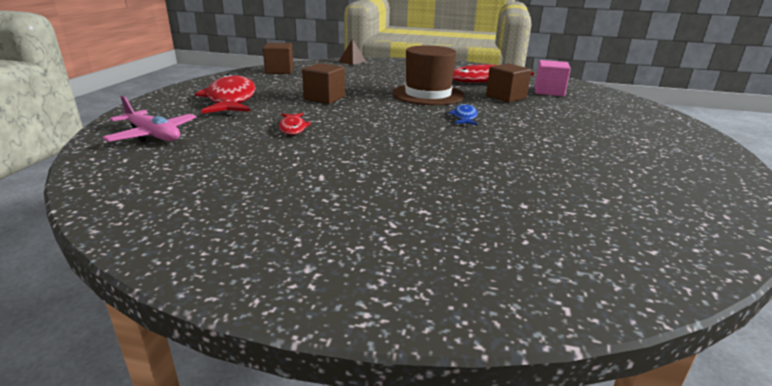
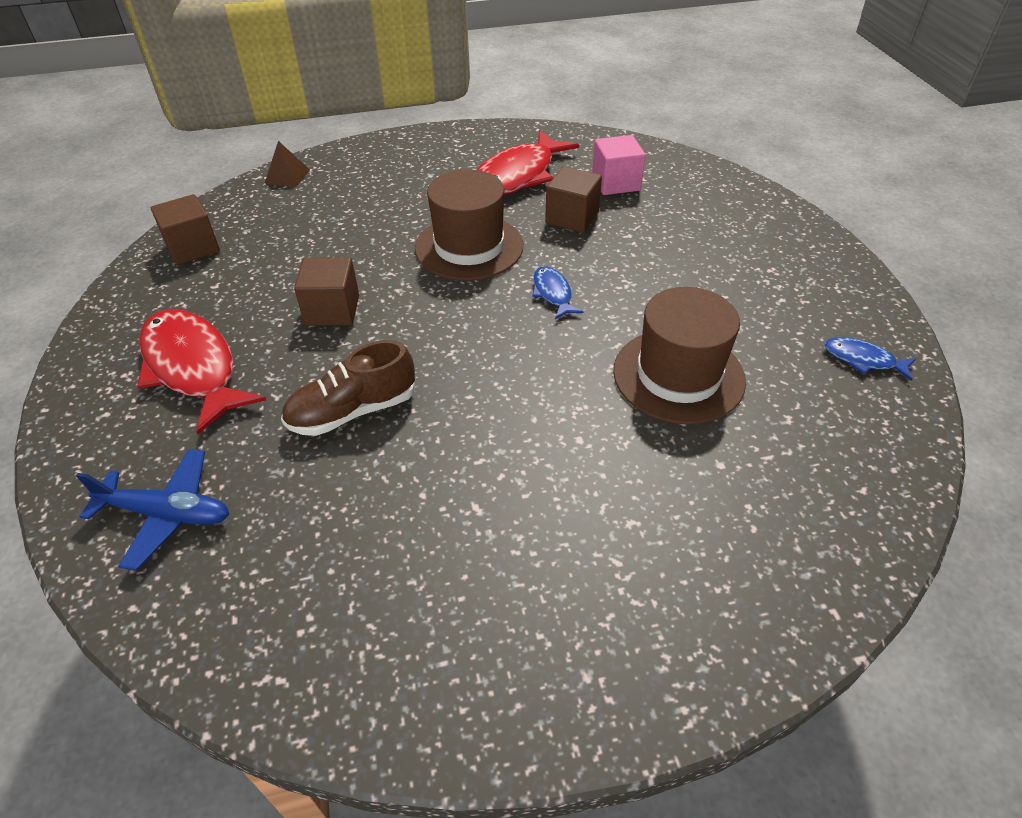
camera: 25 degrees left, 20 degrees up
pink plane [102,96,197,142] -> blue plane [76,449,229,571]
red fish [279,113,311,135] -> brown shoe [281,340,415,436]
none -> brown hat [613,287,746,424]
none -> blue fish [824,337,916,381]

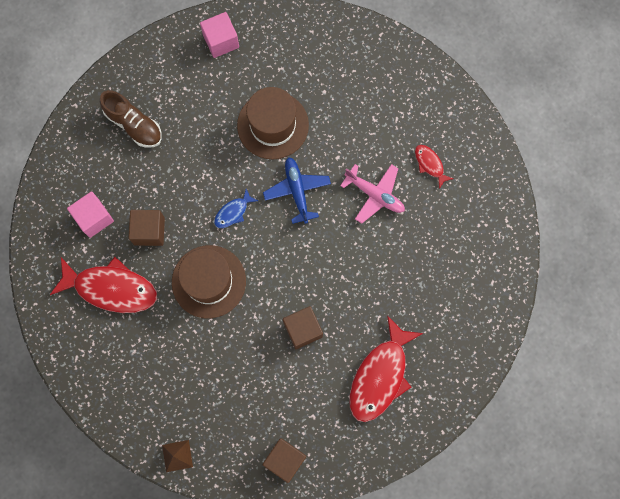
camera: 115 degrees left, 30 degrees up
blue plane [76,449,229,571] -> blue plane moved to [263,157,331,224]
brown shoe [281,340,415,436] -> brown shoe moved to [100,90,162,148]
blue fish [824,337,916,381] -> pink cube [200,12,239,58]
none -> pink plane [340,164,405,224]
none -> red fish [415,145,454,189]

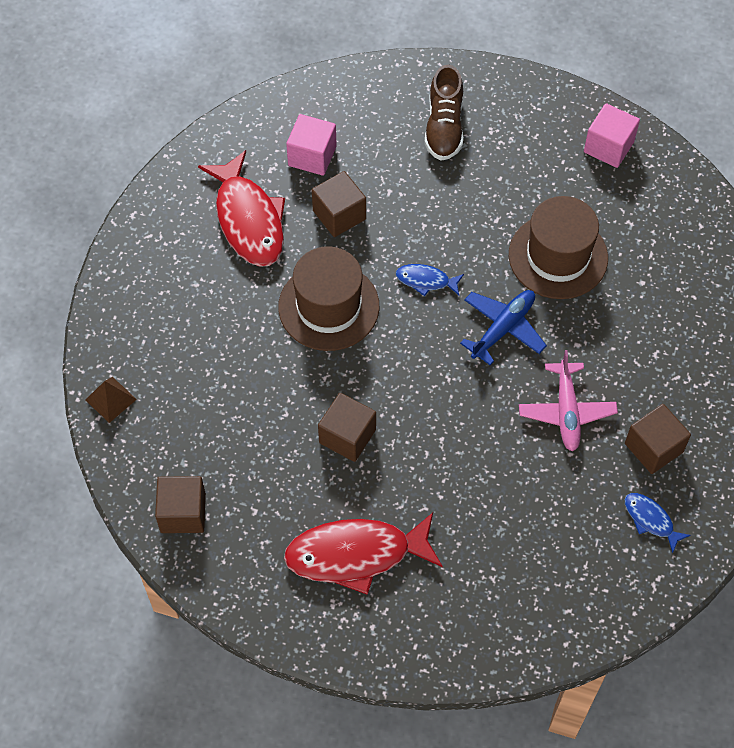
camera: 55 degrees right, 15 degrees down
red fish [415,145,454,189] -> brown cube [625,404,691,474]
none -> blue fish [625,493,691,554]

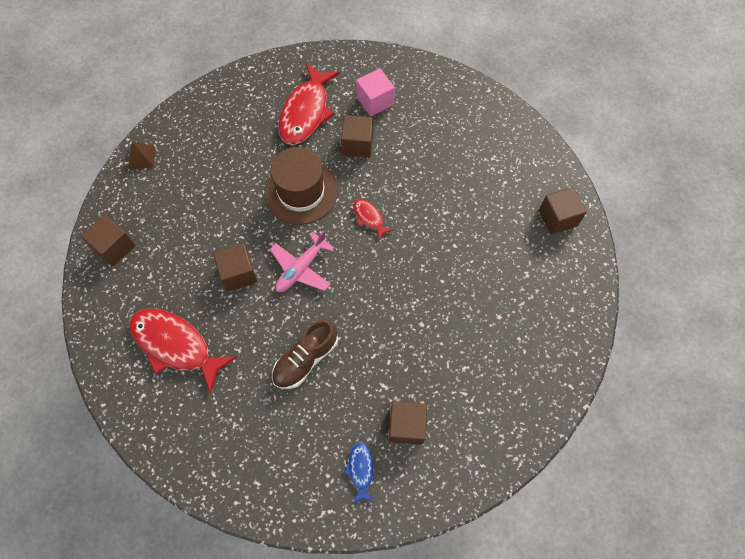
camera: 40 degrees right, 5 degrees up
blue fish [396,264,464,296] -> red fish [353,199,393,240]
brown shoe [424,65,463,161] -> brown shoe moved to [272,319,338,389]
blue plane [460,290,547,365] -> none
brown hat [509,196,608,299] -> none
pink plane [519,350,618,452] -> pink plane moved to [270,230,334,292]
pink cube [584,103,640,168] -> brown cube [539,187,587,235]

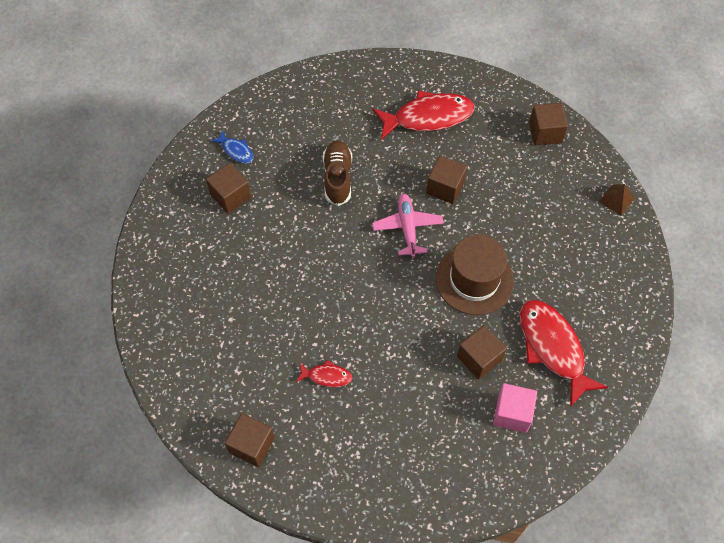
camera: 135 degrees right, 5 degrees down
red fish [353,199,393,240] -> red fish moved to [296,360,352,387]

